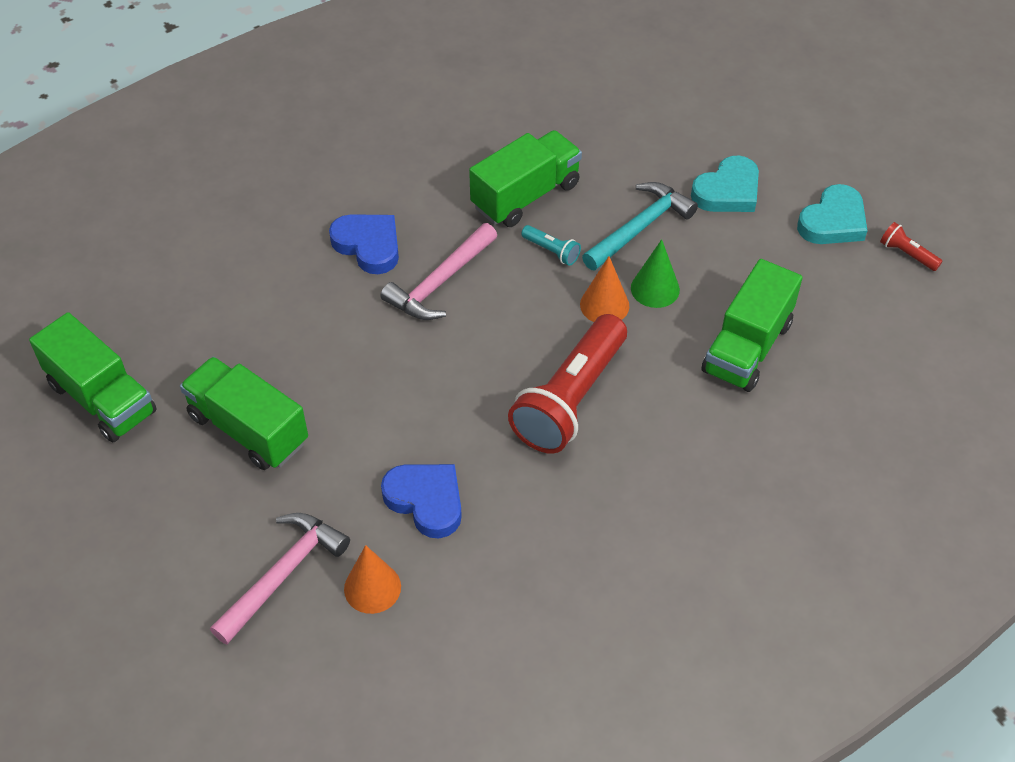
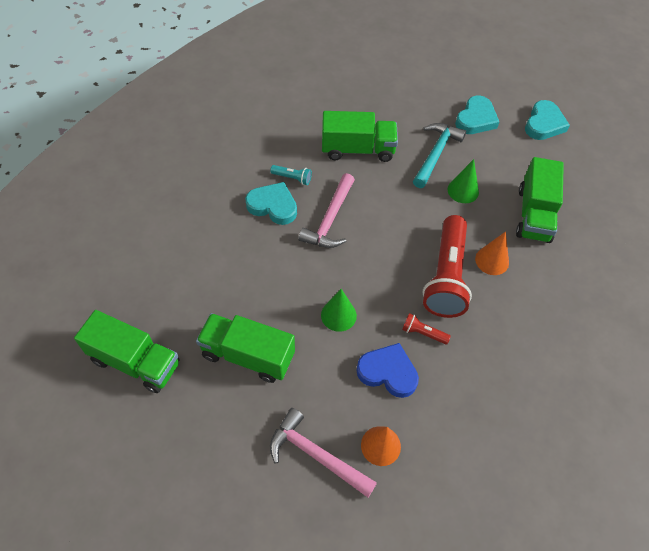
camera: 20 degrees left, 5 degrees up
pink hammer [210,513,350,644] -> pink hammer turned 75 degrees counterclockwise [270,408,377,497]
blue heart [329,214,399,274] -> turquoise heart [245,182,297,225]
green truck [469,130,582,227] -> green truck turned 60 degrees clockwise [322,111,398,162]
turquoise flashlight [521,225,581,266] -> turquoise flashlight moved to [270,165,312,185]
orange cone [580,256,629,322] -> orange cone moved to [475,231,509,275]
red flashlight [880,222,943,271] -> red flashlight moved to [402,313,451,344]
none -> green cone [321,289,357,332]

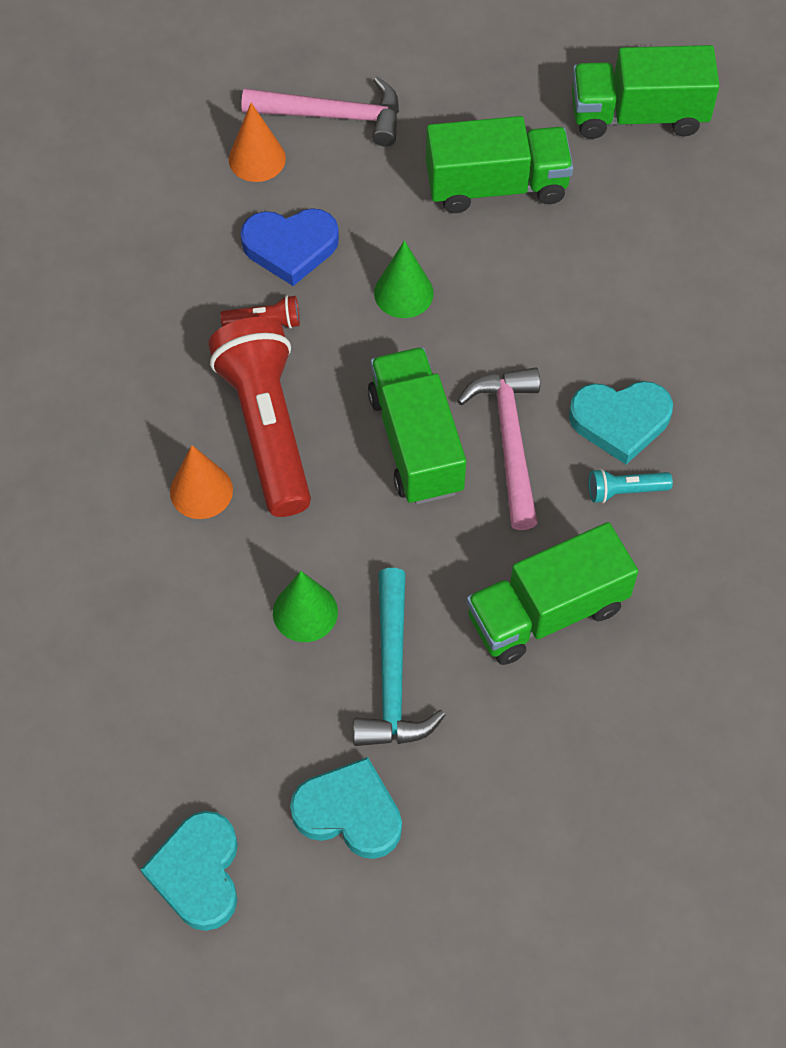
camera: 155 degrees right, 5 degrees up
turquoise heart [455,96,499,134] -> turquoise heart turned 105 degrees clockwise [290,757,402,859]
green truck [516,157,564,243] -> green truck moved to [368,347,466,504]

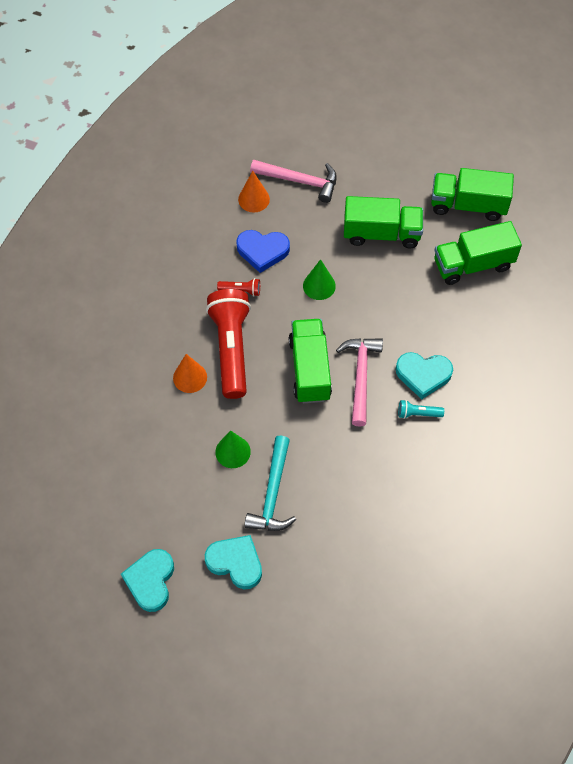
camera: 10 degrees right, 0 degrees up
green truck [466,522,638,665] -> green truck moved to [434,221,522,285]

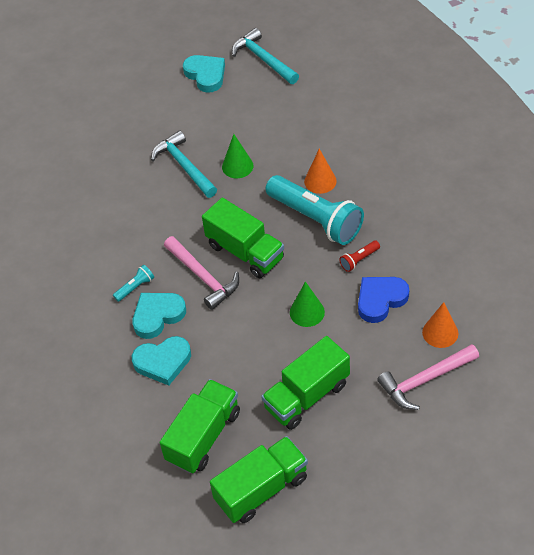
camera: 140 degrees right, 10 degrees down
turquoise heart [205,535,262,589] -> turquoise heart moved to [132,336,191,386]
red flashlight [206,289,251,399] -> turquoise flashlight [265,175,364,245]
none -> turquoise hammer [232,28,299,84]

